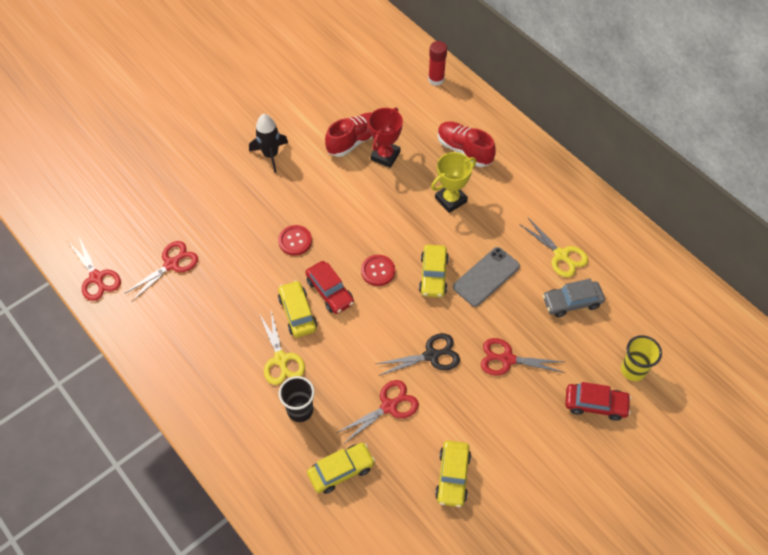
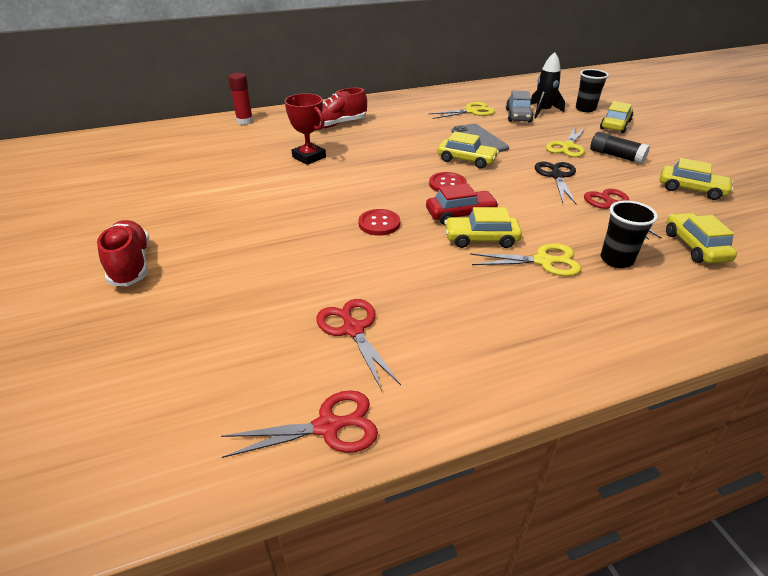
camera: 70 degrees left, 20 degrees down
black rocket [249,114,288,173] -> black rocket moved to [531,52,565,118]
red shoe [325,113,373,157] -> red shoe moved to [97,220,149,286]
yellow trophy [431,152,476,213] -> none
red scissors [481,338,565,376] -> yellow scissors [546,127,586,157]
red car [565,382,631,421] -> yellow car [600,101,633,133]
yellow cup [621,335,662,381] -> black cup [576,69,609,112]
none -> black glue stick [590,132,650,164]

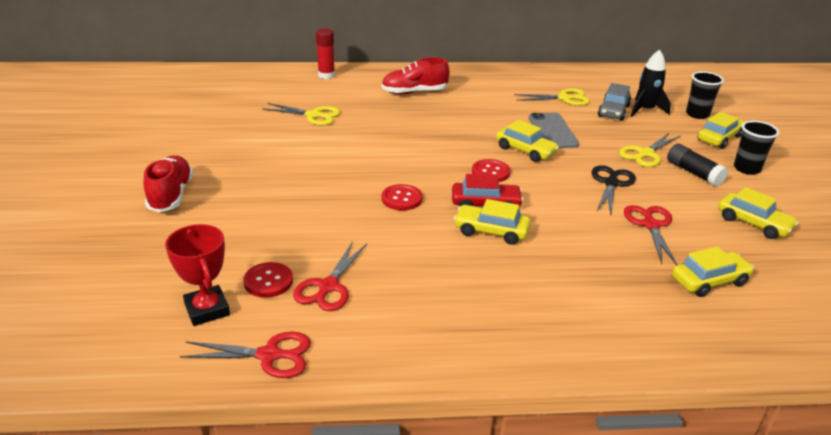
camera: 15 degrees right, 5 degrees down
red trophy [285,93,326,165] -> red trophy moved to [165,224,230,326]
red scissors [316,299,401,391] -> red scissors turned 150 degrees counterclockwise [293,241,367,311]
yellow scissors [470,243,581,276] -> yellow scissors moved to [262,103,340,125]
black cup [601,201,658,268] -> black cup moved to [734,121,780,175]
yellow car [666,213,737,264] -> yellow car turned 60 degrees clockwise [672,246,754,297]
none -> red button [243,262,293,298]

